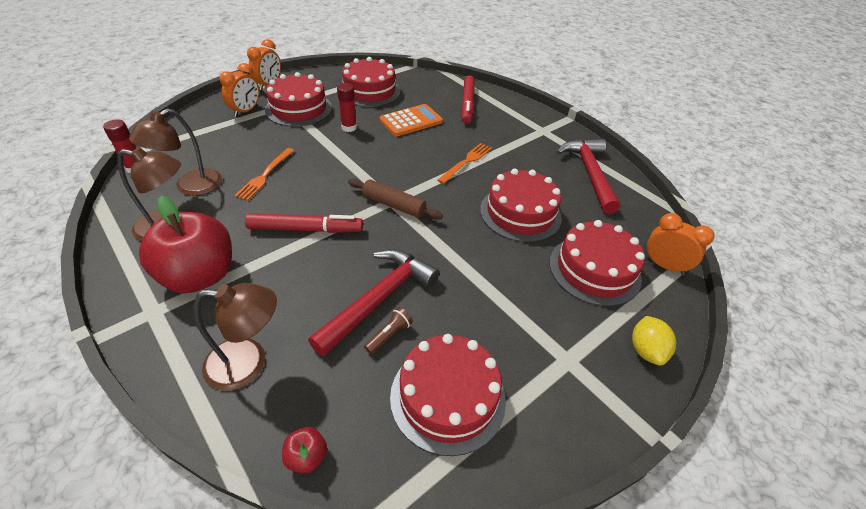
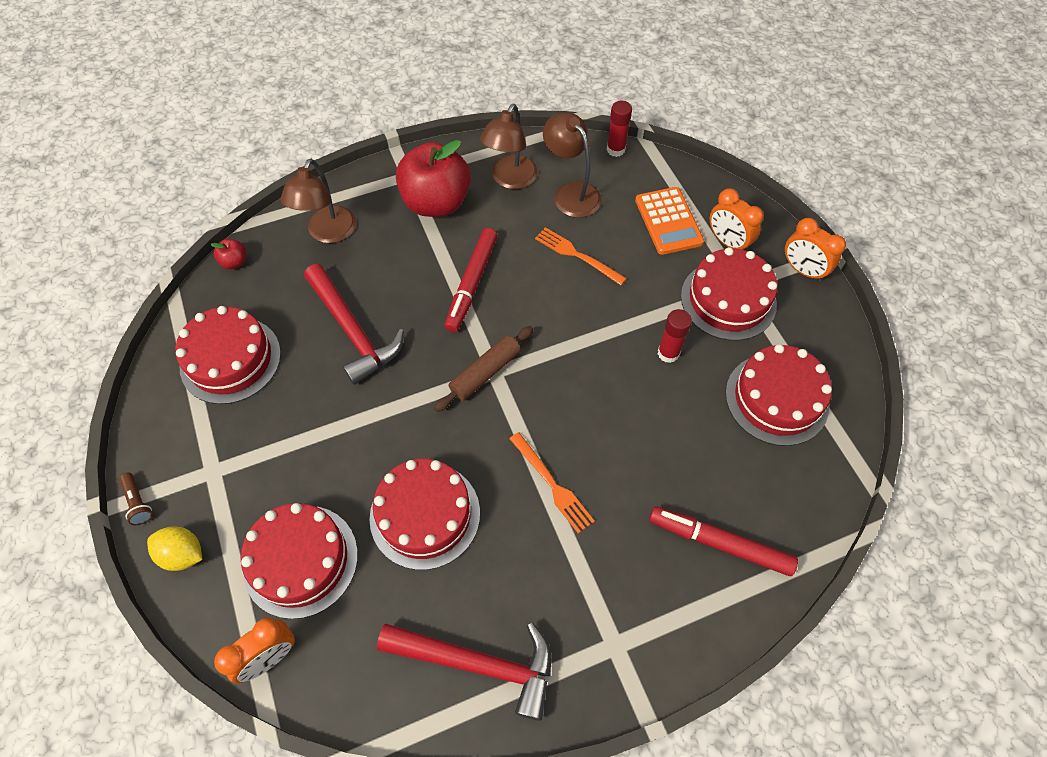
camera: 110 degrees right, 15 degrees up
brown flashlight [364,307,413,354] -> brown flashlight moved to [119,472,153,525]
orange calculator [380,104,443,136] -> orange calculator moved to [635,187,704,255]

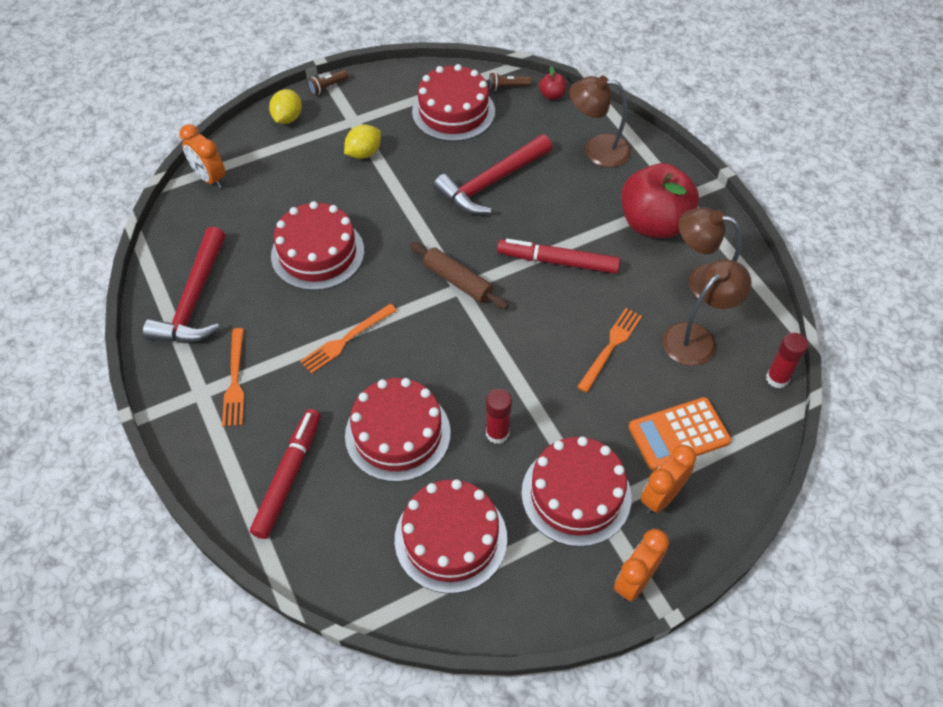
camera: 85 degrees right, 5 degrees down
red cake [241,503,358,619] -> red cake moved to [345,378,451,482]
none -> orange fork [222,328,244,427]
none -> yellow lemon [344,125,381,159]
none -> brown flashlight [489,72,531,91]

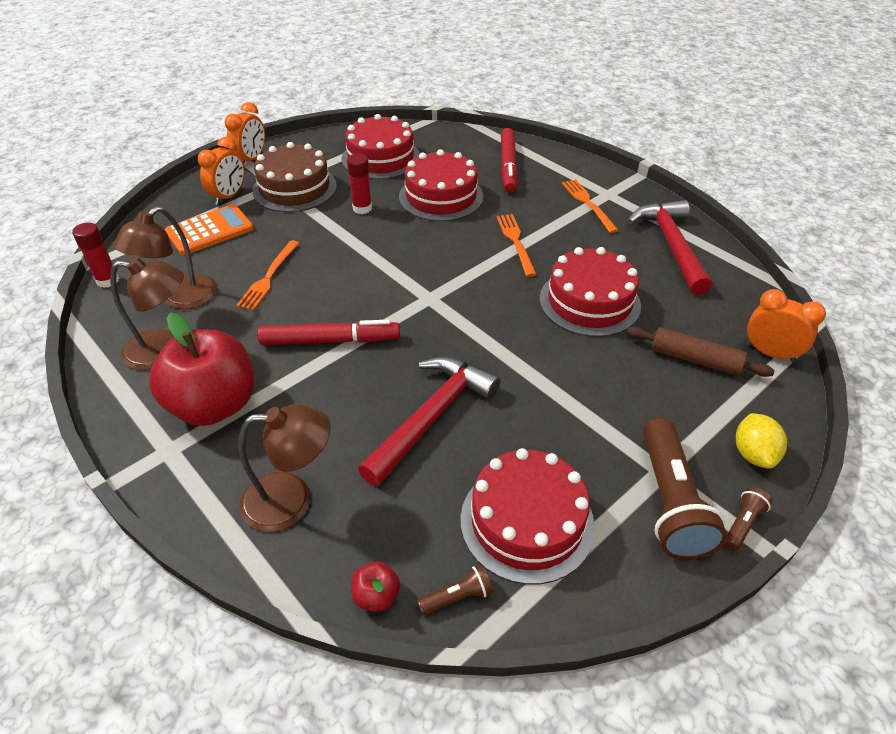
camera: 165 degrees right, 10 degrees down
orange fork [300,304,397,374] -> orange fork turned 45 degrees counterclockwise [496,214,537,277]
yellow lemon [344,125,381,159] -> none
brown rolling pin [410,242,508,309] -> brown rolling pin moved to [627,327,775,377]
red cake [521,436,632,547] -> brown cake [252,142,337,212]
none -> brown flashlight [643,418,727,560]

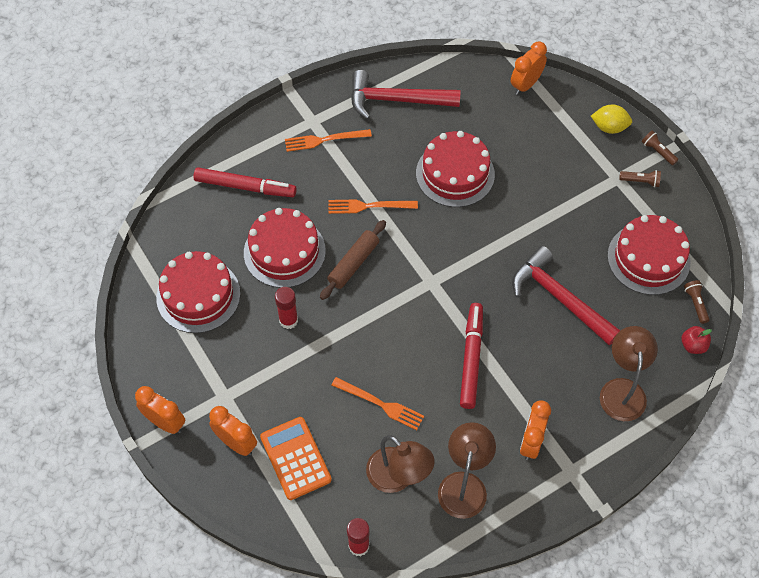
camera: 80 degrees left, 15 degrees up
red apple [149,313,254,426] -> orange clock [520,400,551,460]
brown cake [252,142,337,212] -> none
brown rolling pin [627,327,775,377] -> brown rolling pin moved to [320,220,386,300]
brown flashlight [643,418,727,560] -> brown flashlight [619,170,661,187], size x0.45

